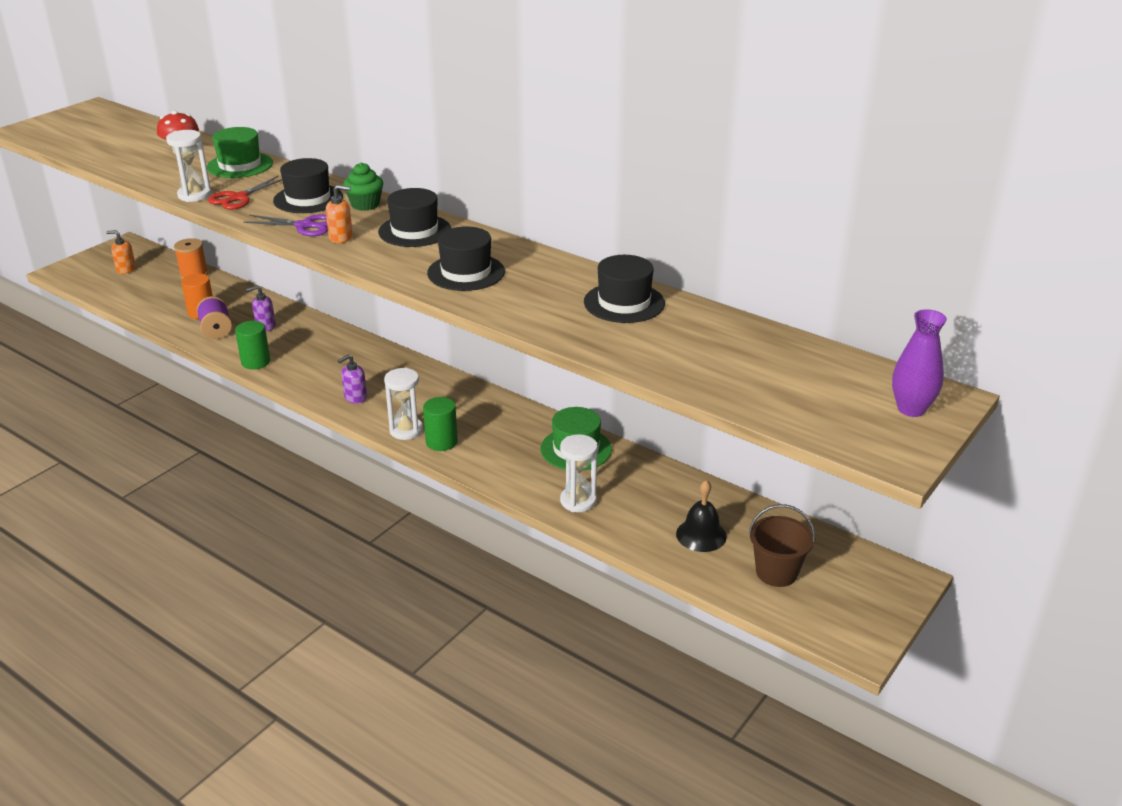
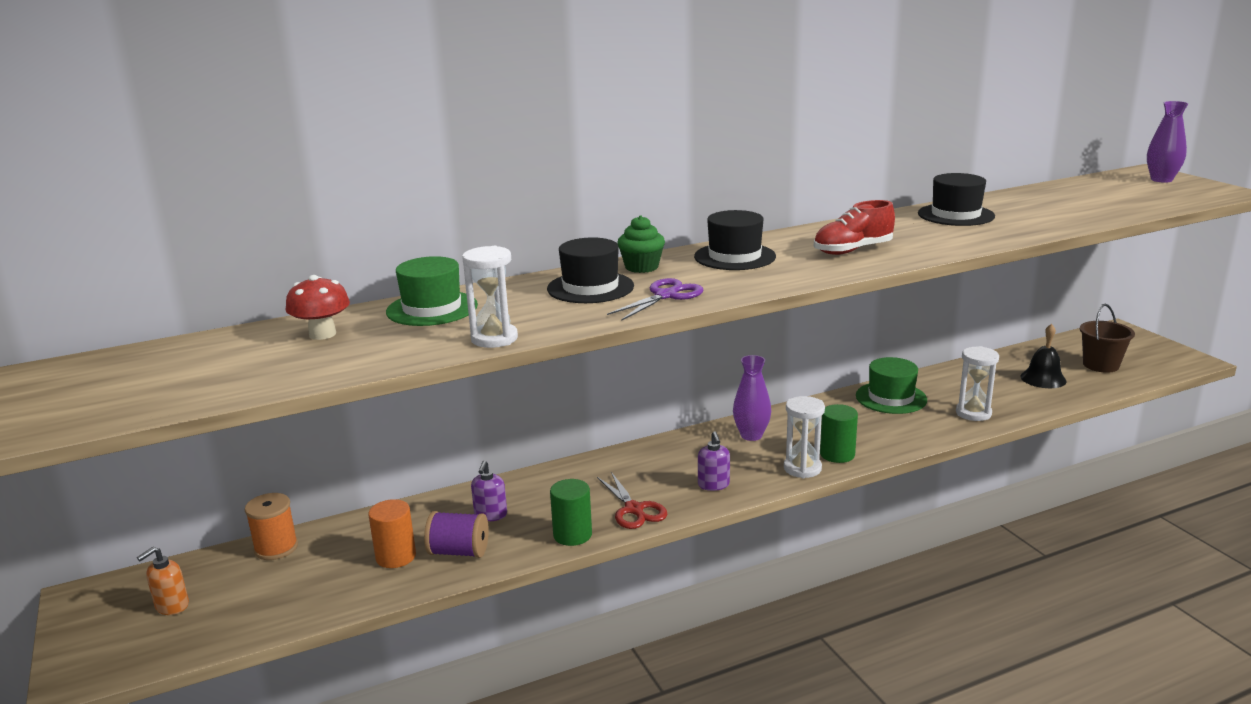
camera: 60 degrees left, 10 degrees down
red scissors [208,176,282,210] -> red scissors moved to [597,472,667,529]
orange soap dispenser [326,185,353,243] -> none
black hat [427,226,505,291] -> red shoe [814,200,895,255]
none -> purple vase [733,355,771,441]

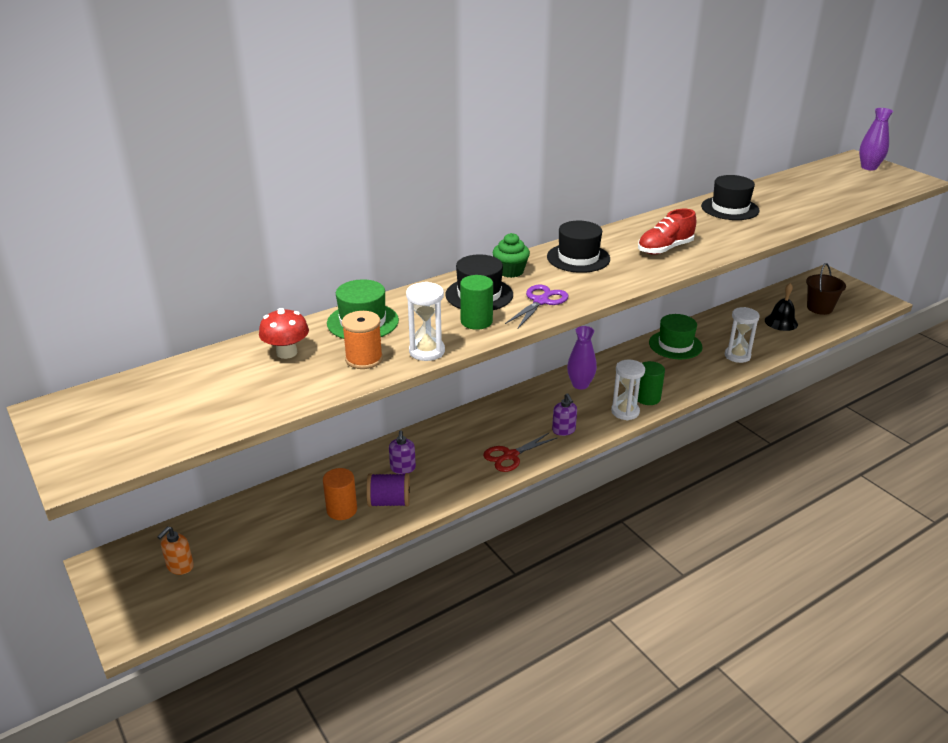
camera: 10 degrees left, 10 degrees up
orange spool [245,493,298,560] -> orange spool moved to [342,311,383,369]
green cylinder [550,479,592,546] -> green cylinder moved to [460,275,493,330]
red scissors [597,472,667,529] -> red scissors turned 90 degrees clockwise [483,432,557,472]

